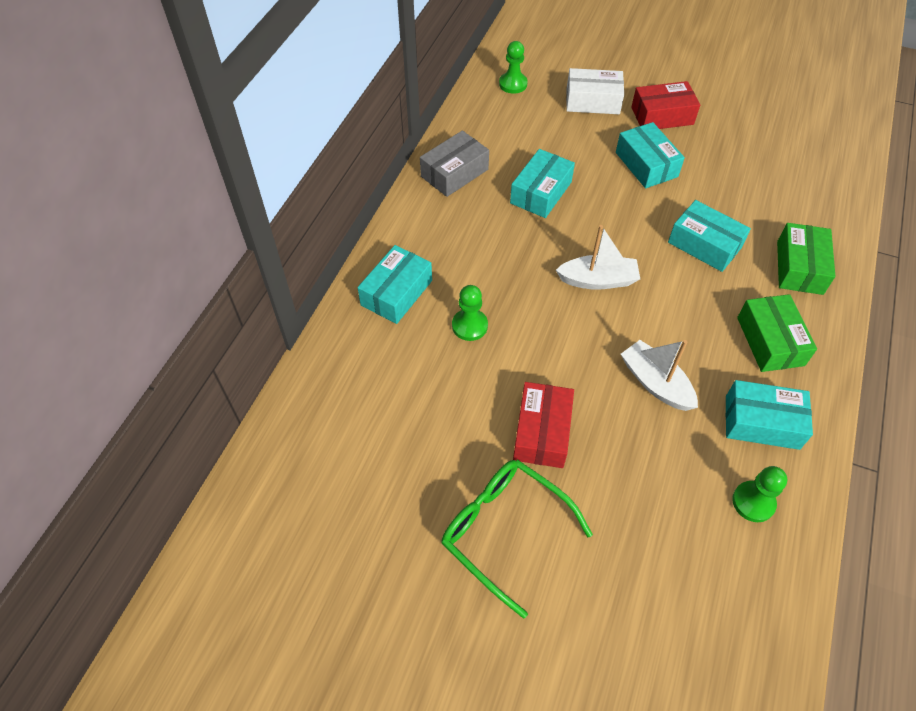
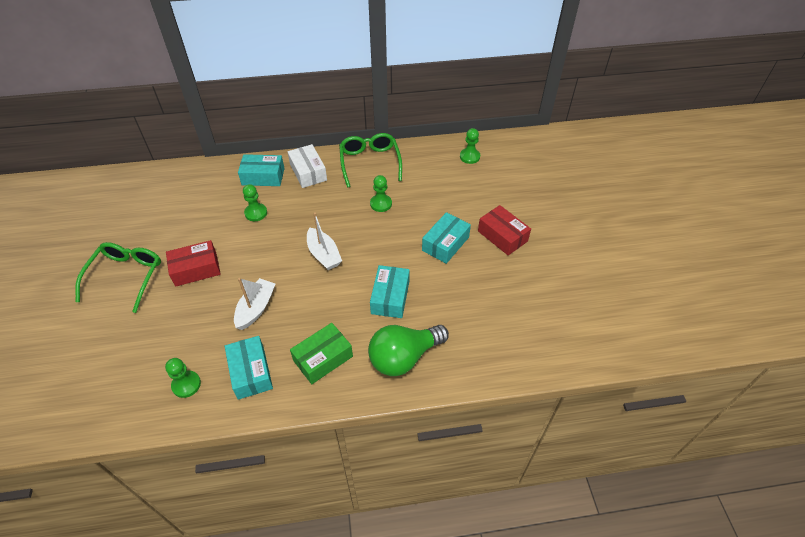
camera: 60 degrees right, 5 degrees down
grey box [420,130,489,197] -> green glasses [339,133,402,188]
turquoise box [510,149,575,218] -> green pawn [370,175,392,212]
white box [566,68,624,114] -> white box moved to [288,144,327,188]
green box [777,223,835,295] -> green light bulb [368,325,449,376]

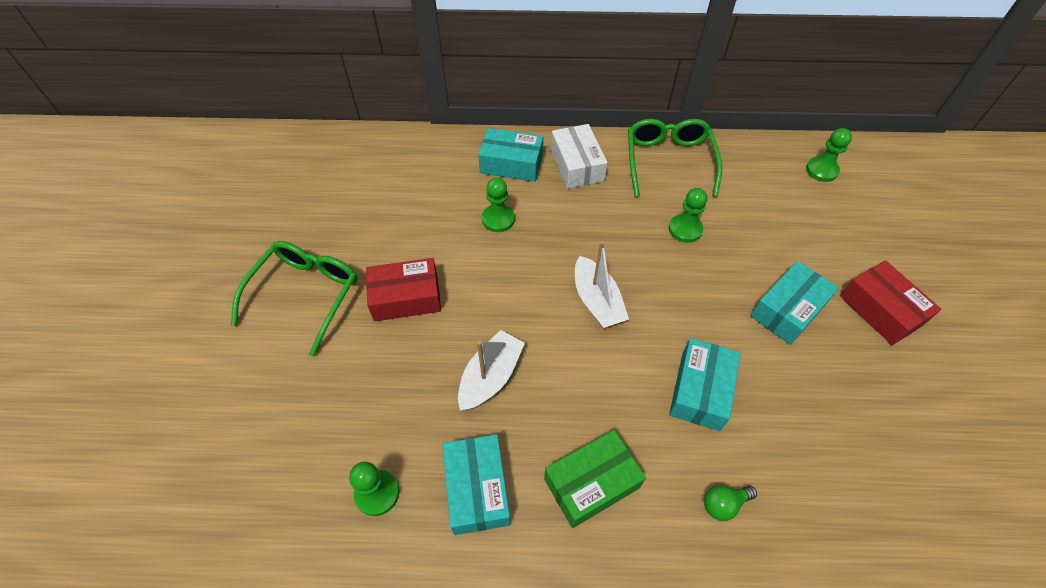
camera: 10 degrees right, 5 degrees up
green light bulb [368,325,449,376] -> green light bulb [704,485,757,521], size x0.41

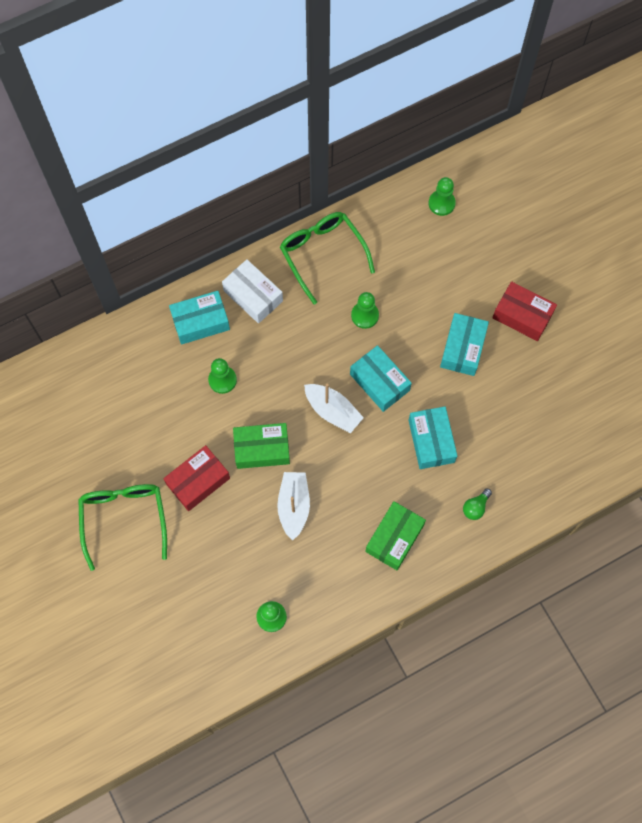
camera: 30 degrees left, 15 degrees up
turquoise box [442,434,510,535] -> turquoise box moved to [350,345,412,412]
none -> green box [233,423,290,469]

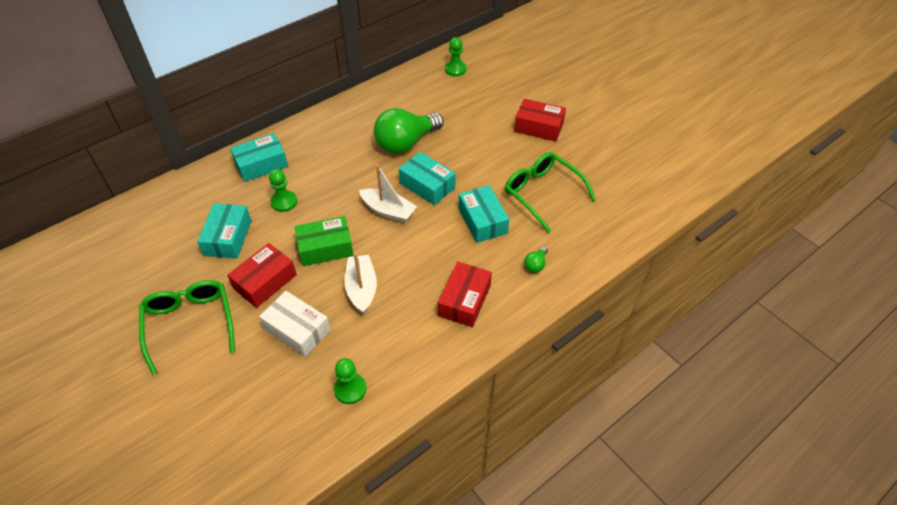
camera: 10 degrees left, 20 degrees down
white box [222,259,283,323] -> white box moved to [259,291,331,357]
green glasses [280,212,375,304] -> green glasses moved to [505,152,596,233]
green pawn [351,292,379,329] -> green light bulb [374,108,444,154]
green box [365,501,426,570] -> red box [438,262,492,327]
turquoise box [440,313,489,376] -> turquoise box moved to [197,204,251,259]

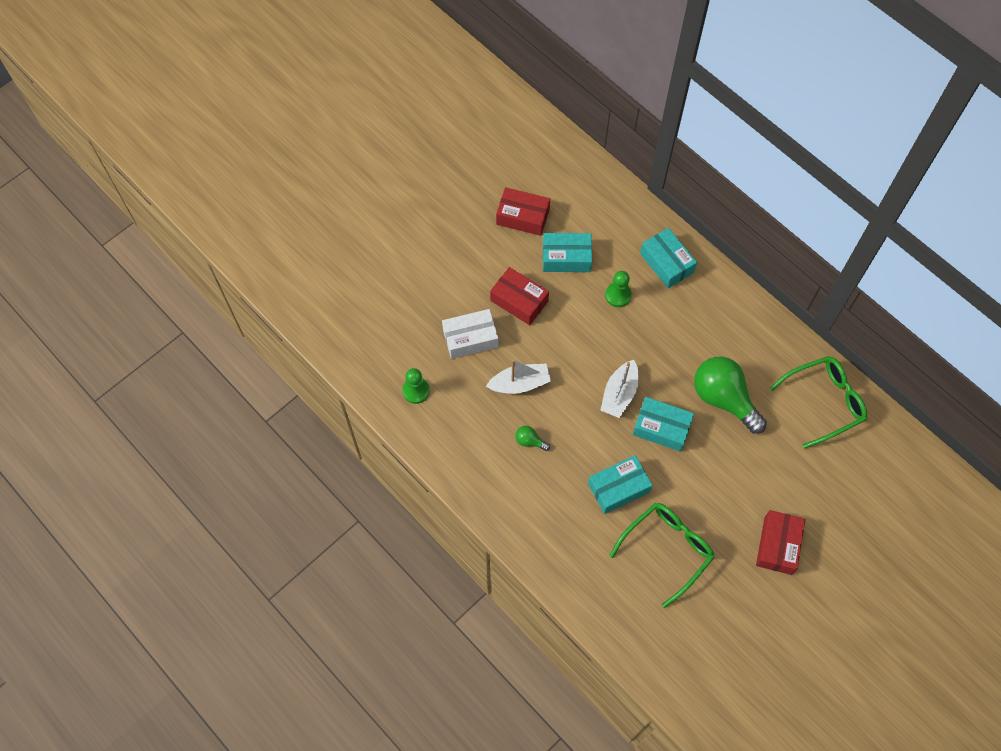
camera: 85 degrees right, 15 degrees up
green glasses [139,280,235,375] -> green glasses moved to [769,356,867,449]
white box [259,291,331,357] -> white box turned 45 degrees clockwise [442,309,498,359]
green box [295,216,354,266] -> none
turquoise box [399,152,456,205] -> turquoise box turned 75 degrees clockwise [633,397,694,452]
red box [438,262,492,327] -> red box moved to [496,187,550,236]
green pawn [445,37,467,77] -> none
green light bulb [524,246,548,273] -> green light bulb moved to [515,426,550,451]

